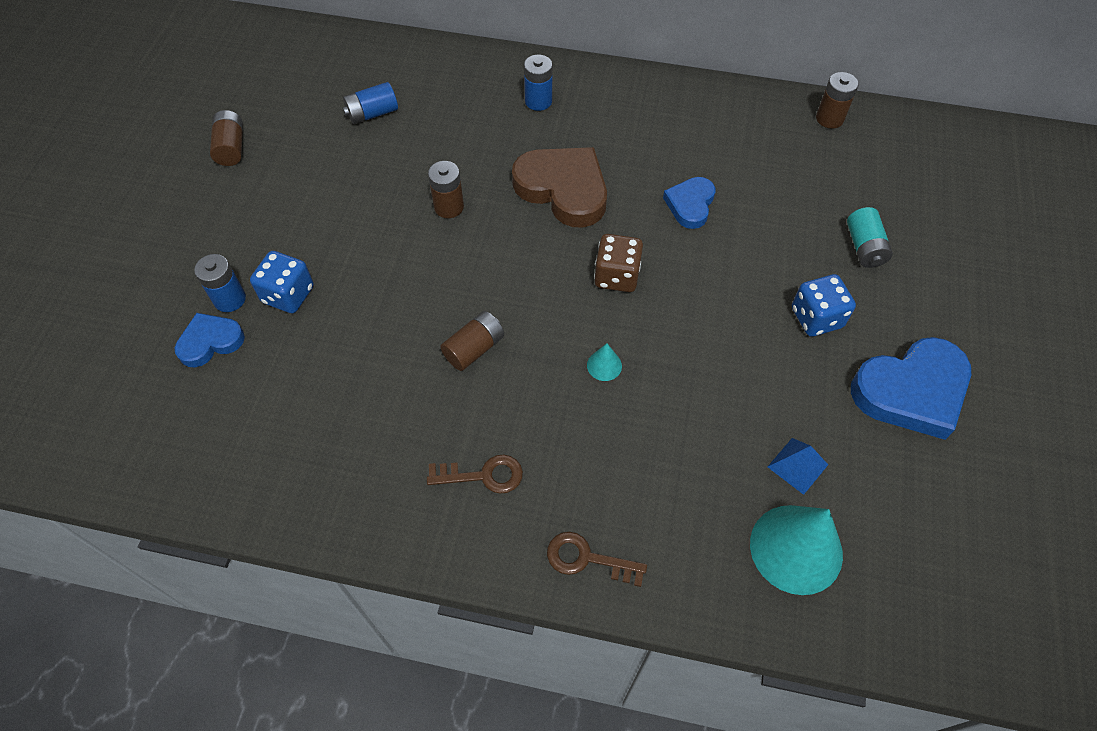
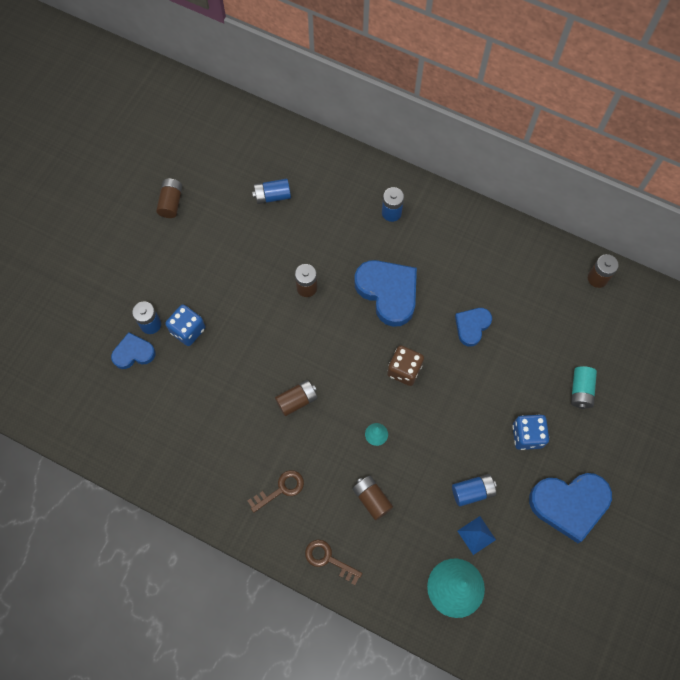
camera: 15 degrees right, 10 degrees up
brown key [427,455,523,494] -> brown key turned 45 degrees counterclockwise [247,470,304,513]
brown heart [512,147,607,228] -> blue heart [354,260,417,327]
none -> brown battery [353,476,393,520]
none -> blue battery [452,474,497,507]

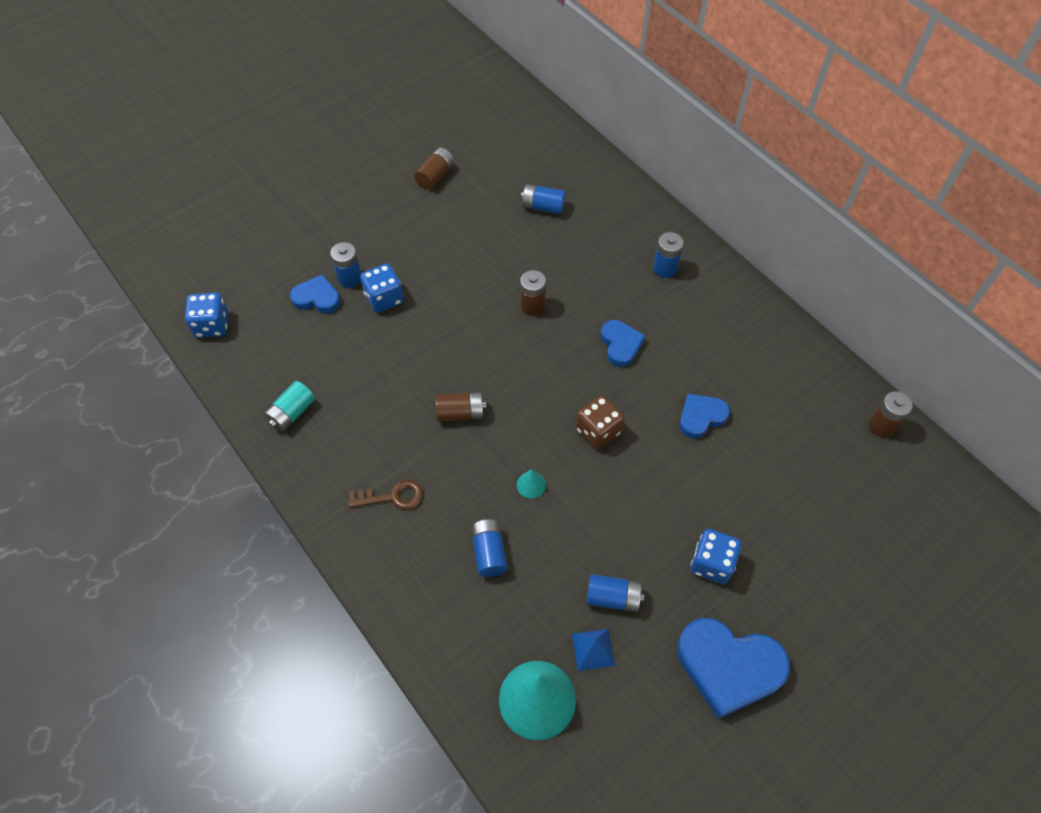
camera: 25 degrees right, 10 degrees down
brown key [305,539,363,585] -> none
brown battery [353,476,393,520] -> blue battery [471,519,508,577]
blue heart [354,260,417,327] -> blue heart [601,320,645,367], size x0.57
turquoise battery [571,366,597,409] -> turquoise battery moved to [264,381,315,432]
none -> blue dice [185,292,228,338]

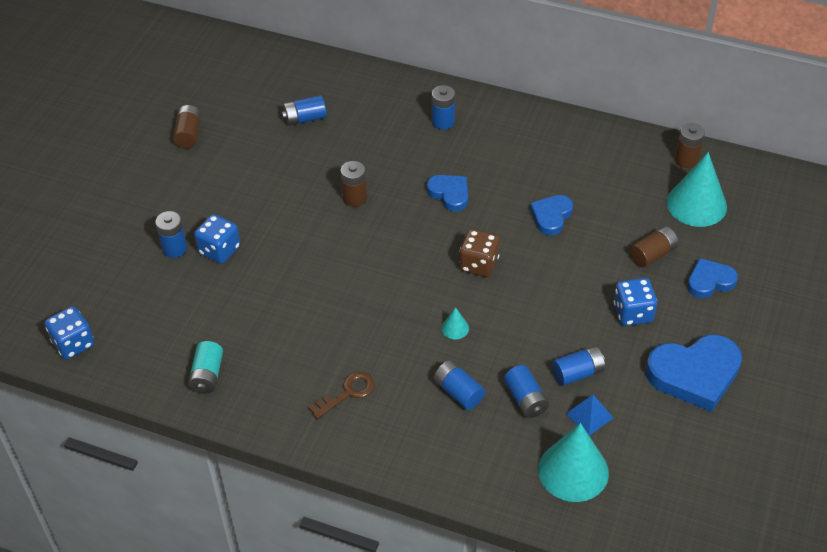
camera: 30 degrees left, 10 degrees down
blue heart [290,274,340,313] -> blue heart moved to [687,258,738,298]
brown battery [435,392,486,422] -> brown battery moved to [630,226,678,268]
none -> blue battery [504,365,549,418]
none -> turquoise cone [667,152,727,227]

